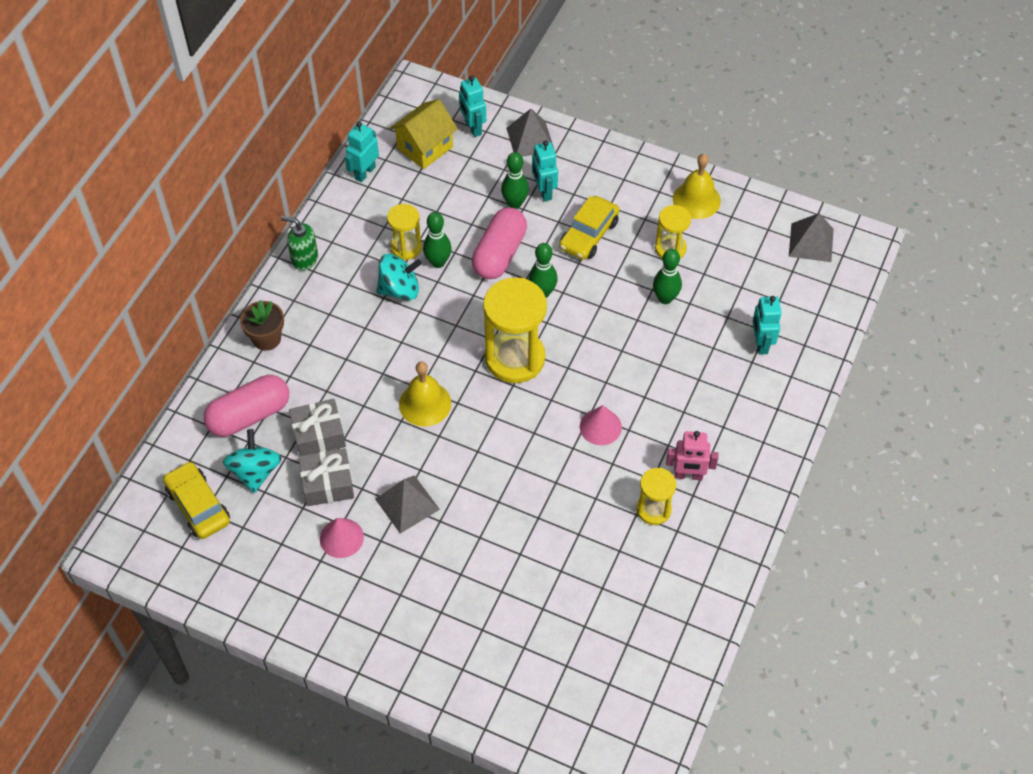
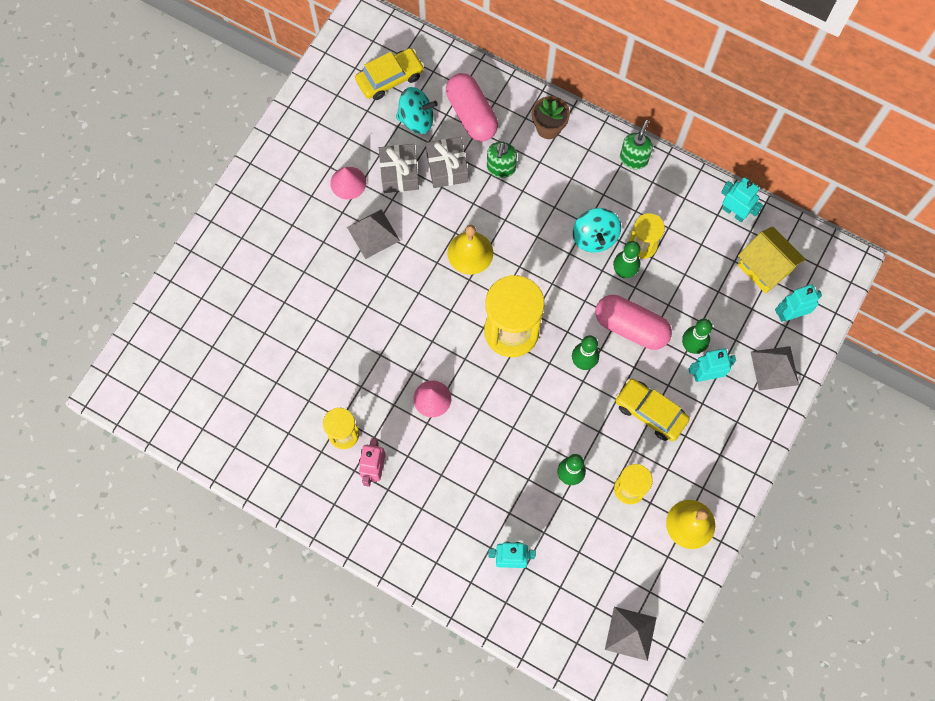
camera: 95 degrees right, 15 degrees up
none -> green soap dispenser [487,142,517,178]

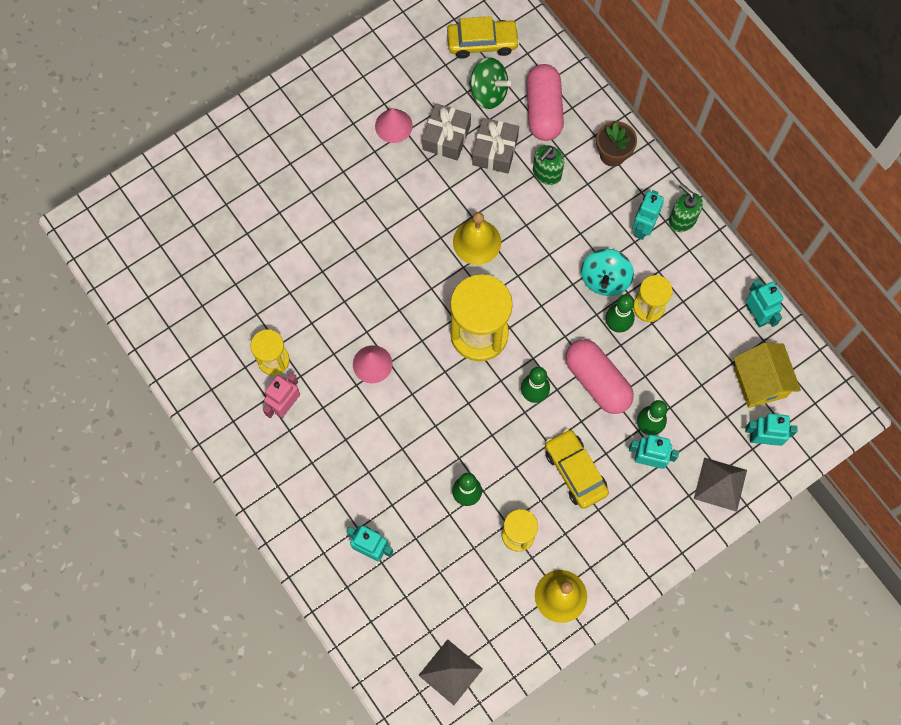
camera: 25 degrees right, 0 degrees up
grey pyramid [347,209,400,259] -> none
turquoise spinning top [396,87,438,134] -> green spinning top [469,57,511,109]
green soap dispenser [620,120,653,169] -> green soap dispenser turned 90 degrees counterclockwise [669,183,703,232]
none -> turquoise robot [632,190,664,240]

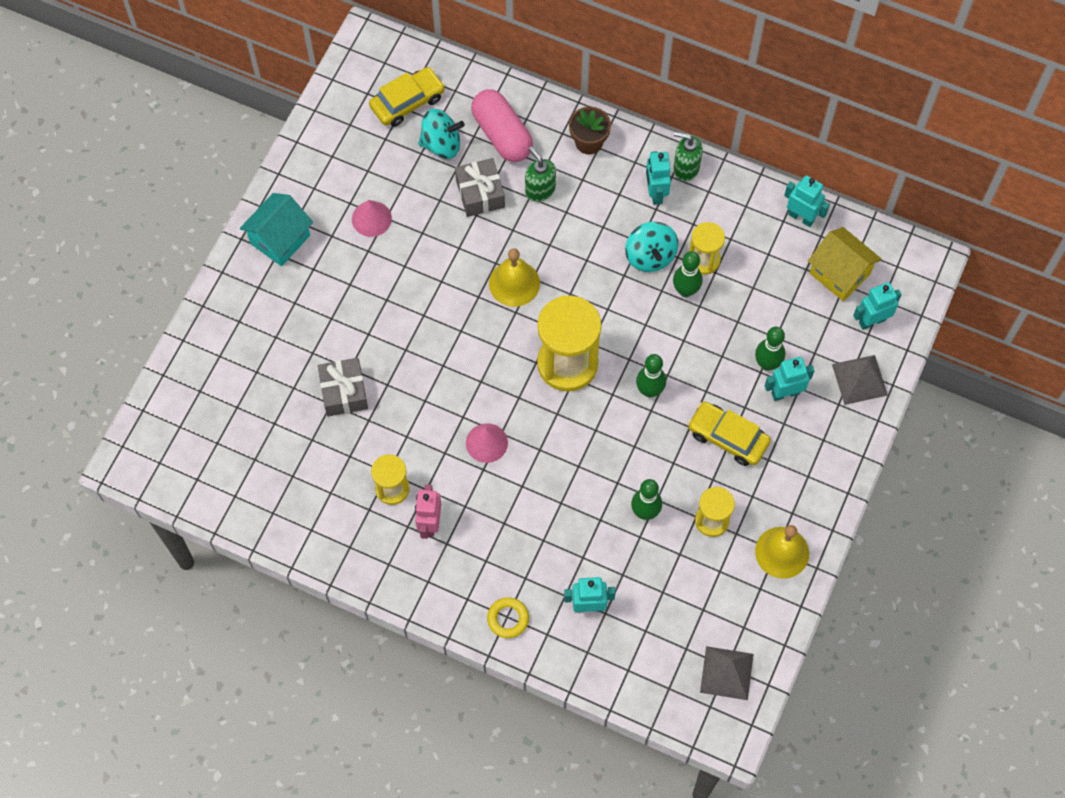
camera: 30 degrees left, 5 degrees down
grey gift [422,103,471,160] -> grey gift moved to [318,358,368,416]
green spinning top [469,57,511,109] -> turquoise spinning top [418,109,465,159]
green soap dispenser [533,145,564,185] -> green soap dispenser turned 135 degrees clockwise [525,147,556,202]
pink capsule [565,339,634,414] -> none
none -> turquoise house [240,193,313,266]
none -> yellow ring [487,597,529,638]

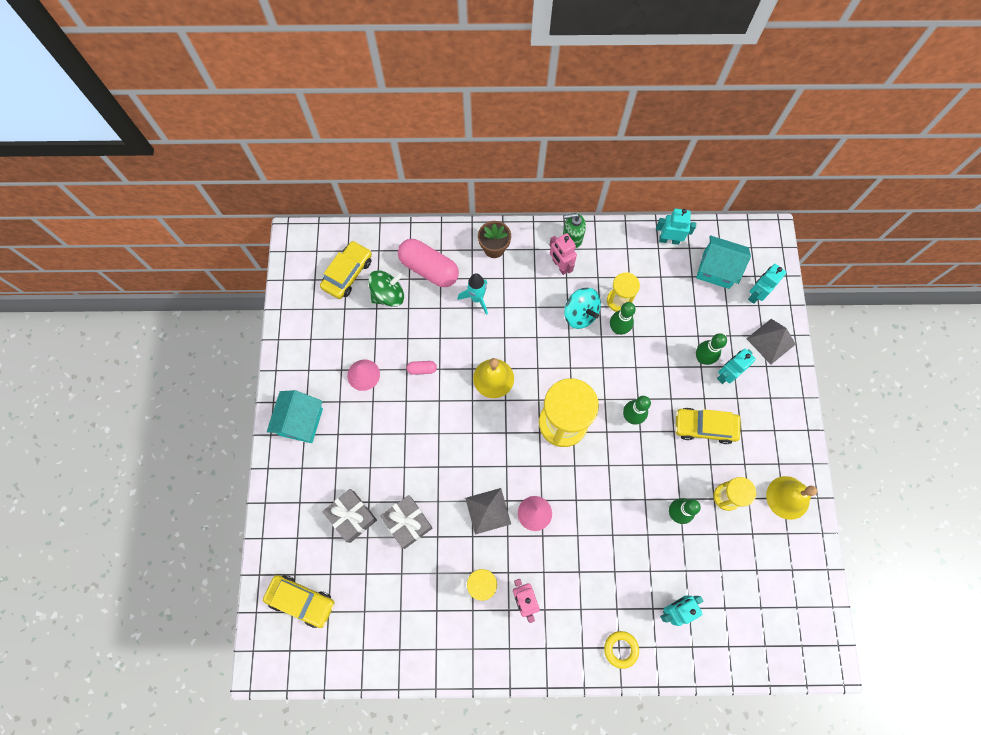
camera: 25 degrees left, 5 degrees up
turquoise spinning top [418,109,465,159] -> green spinning top [368,270,404,307]
grey gift [455,158,505,217] -> grey gift moved to [323,489,377,543]
green soap dispenser [525,147,556,202] -> turquoise rocket [458,273,488,315]
turquoise robot [646,151,671,205] -> pink robot [549,233,577,275]
grey pyramid [700,646,753,700] -> grey pyramid moved to [465,488,511,535]
yellow house [808,227,882,301] -> turquoise house [696,235,751,289]
none -> yellow car [263,575,335,628]
none -> pink capsule [407,361,437,375]

